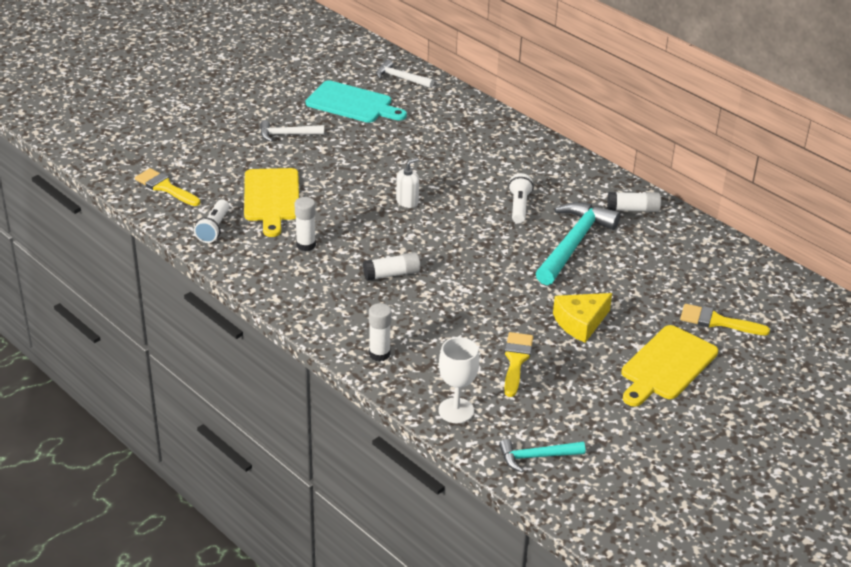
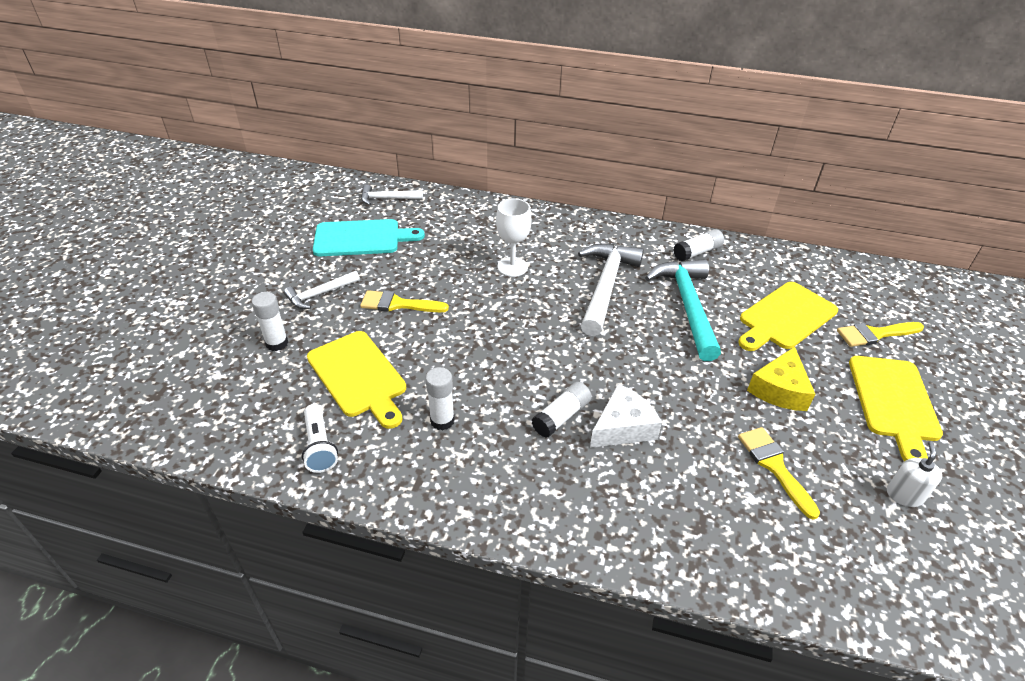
camera: 30 degrees left, 5 degrees up
yellow brush [135,168,200,206] -> yellow brush moved to [360,290,449,312]
white glue stick [369,303,392,361] -> white glue stick moved to [252,292,289,351]
white soap dispenser [396,158,419,208] -> white soap dispenser moved to [887,442,942,507]
white goblet [438,337,479,423] -> white goblet moved to [496,198,532,277]
turquoise hammer [499,439,586,472] -> none
white flashlight [508,173,534,223] -> white hammer [578,243,644,336]
none -> white cheese [590,384,662,448]
none -> yellow cutting board [738,282,838,351]

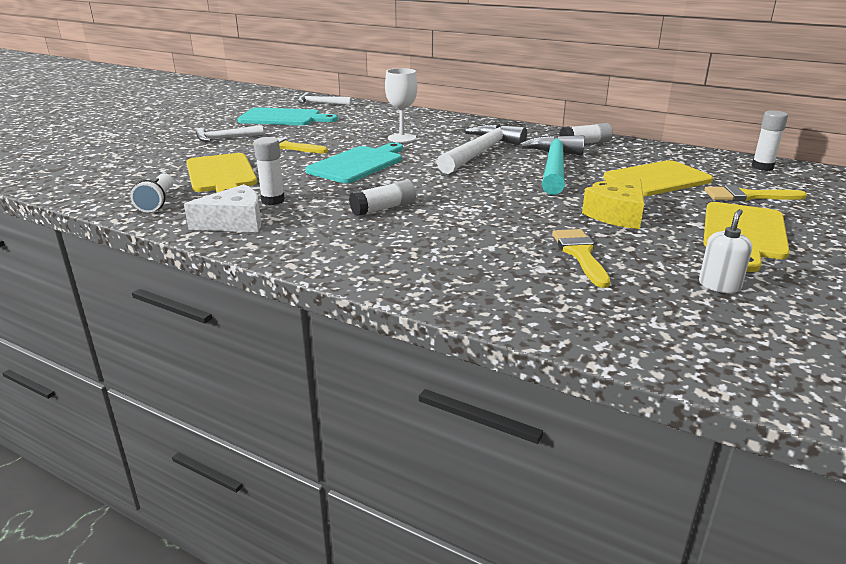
camera: 15 degrees right, 15 degrees down
white glue stick [252,292,289,351] -> white glue stick moved to [752,110,788,171]
white cheese [590,384,662,448] -> white cheese moved to [184,184,261,232]
none -> turquoise cutting board [305,143,403,183]

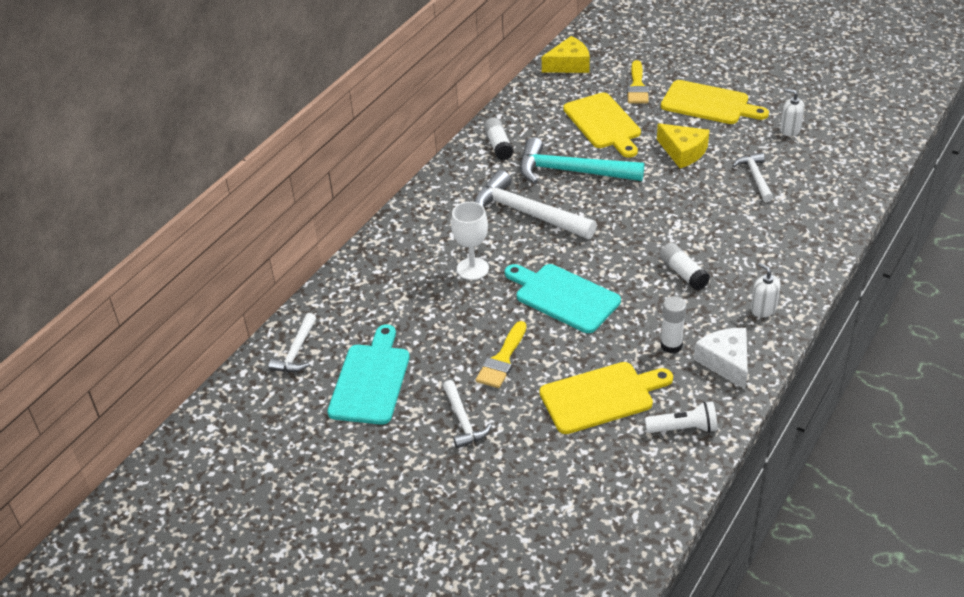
camera: 85 degrees left, 15 degrees up
yellow brush [552,229,610,288] -> white hammer [732,153,773,202]
white glue stick [752,110,788,171] -> yellow cheese [542,36,590,73]
none -> white soap dispenser [751,263,780,317]

